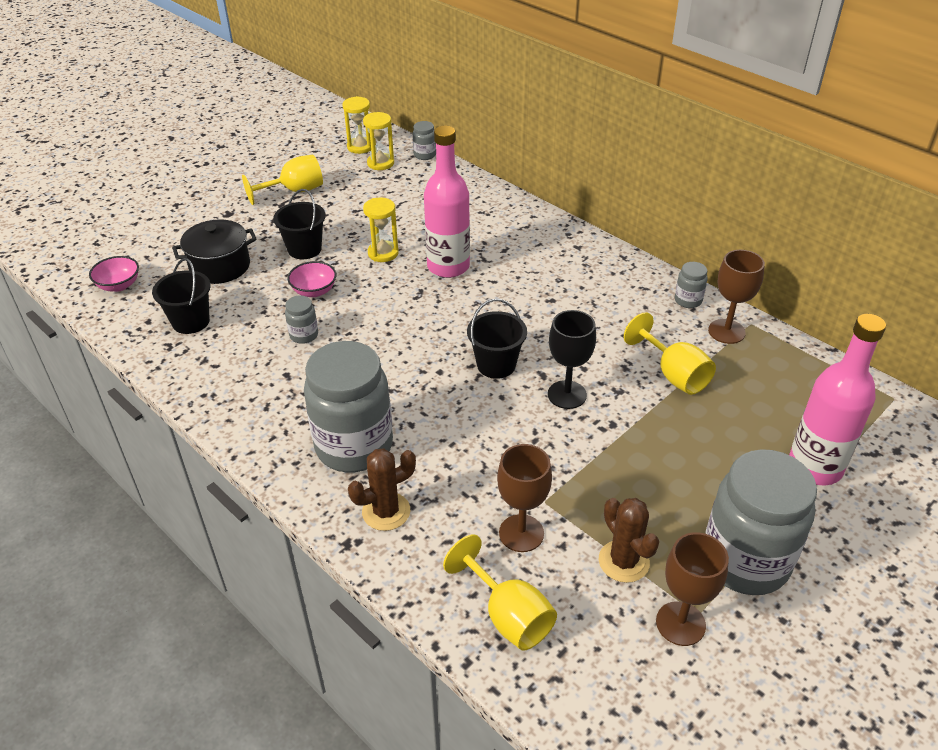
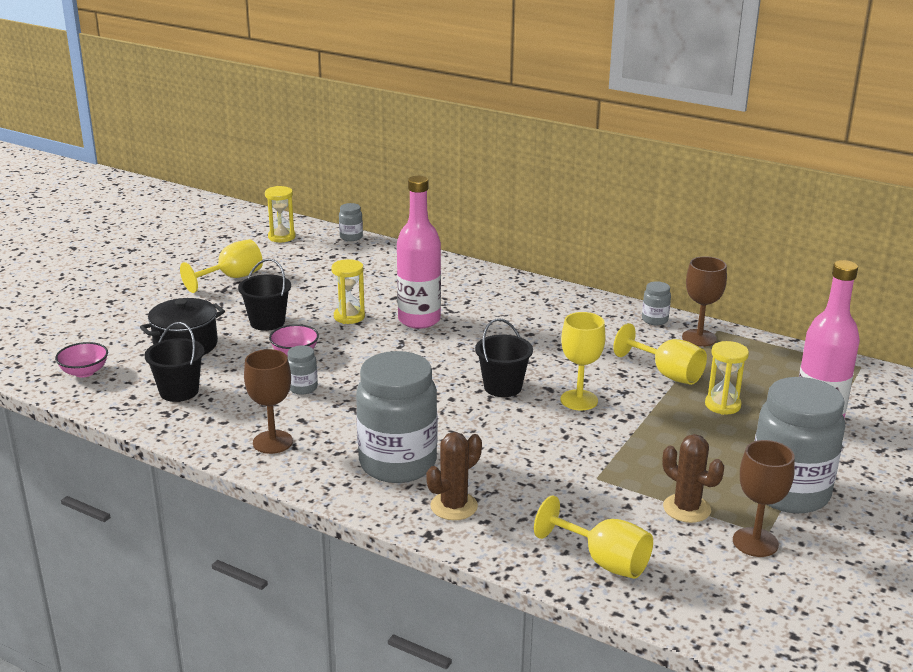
camera: 15 degrees left, 15 degrees down
yellow hourglass [363,112,394,170] -> yellow hourglass moved to [705,341,749,415]
brown goblet [497,444,552,552] -> brown goblet moved to [244,349,293,454]
black goblet [548,310,596,409] -> yellow goblet [561,312,605,411]

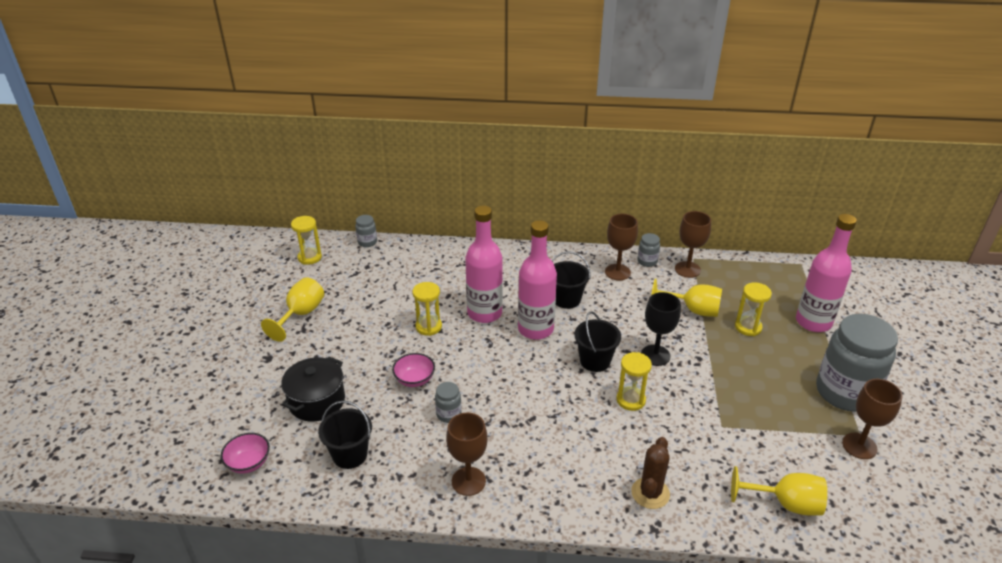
camera: 25 degrees left, 10 degrees up
black bucket [238,258,291,331] -> black bucket moved to [552,251,591,309]
grey jar [356,351,437,483] -> none
yellow goblet [561,312,605,411] -> black goblet [641,292,681,366]
brown cactus [662,434,724,523] -> none
none -> pink bottle [518,220,557,340]
none -> brown goblet [605,214,638,280]
none -> yellow hourglass [616,352,652,411]

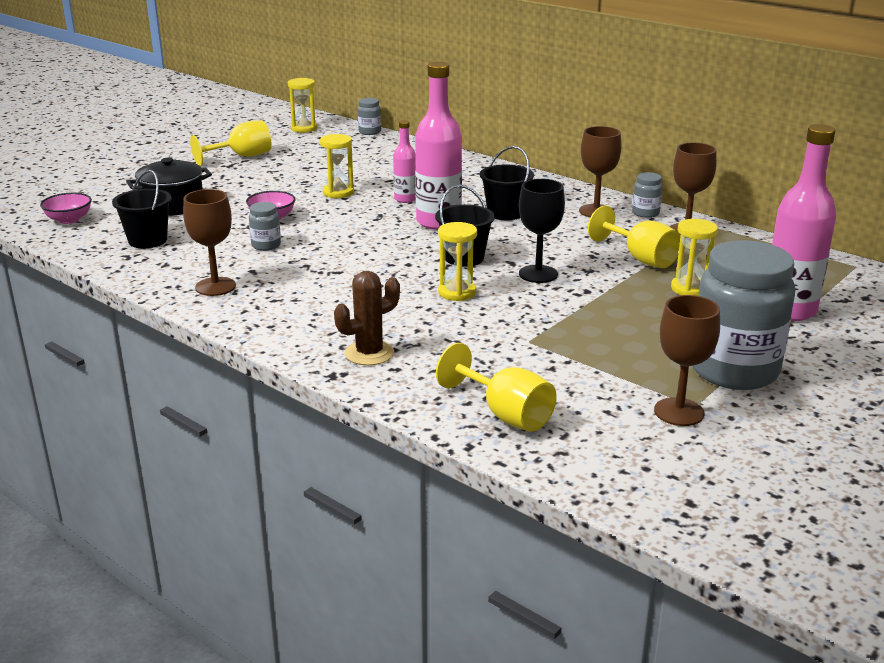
camera: 35 degrees right, 10 degrees down
pink bottle [465,206,503,323] -> pink bottle [393,120,416,203], size x0.53

